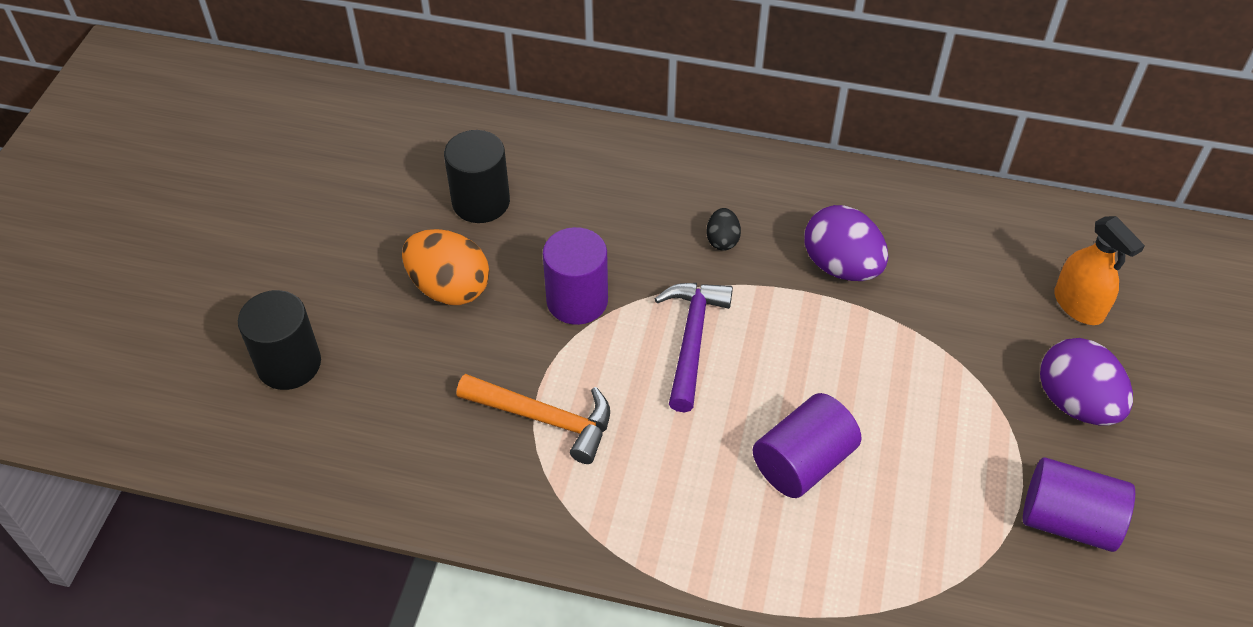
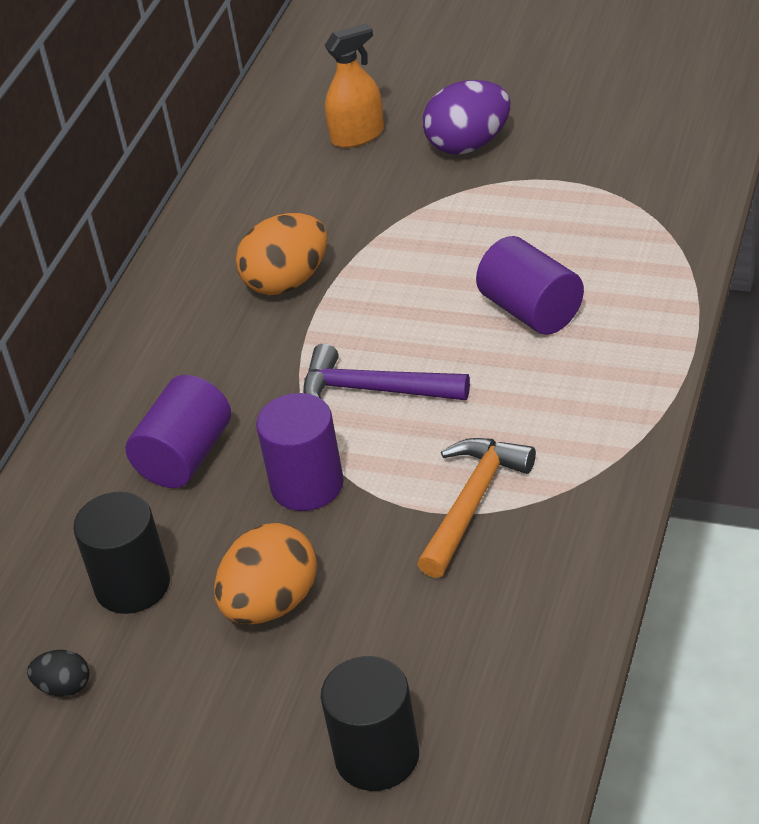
camera: 80 degrees left, 10 degrees down
black egg [707,208,741,251] -> black egg moved to [27,650,89,697]
purple egg [805,205,888,281] -> orange egg [236,213,327,295]
purple cylinder [1023,457,1135,552] -> purple cylinder moved to [126,375,231,488]

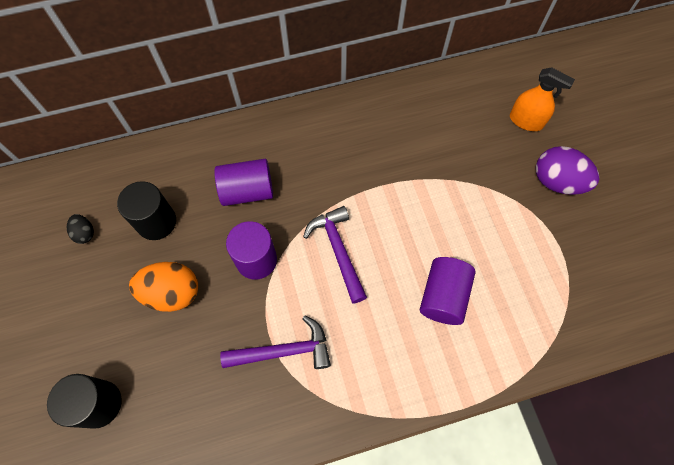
camera: 50 degrees right, 25 degrees up
orange egg [236,213,327,295] -> none
orange hammer [417,438,536,578] -> purple hammer [220,316,331,369]

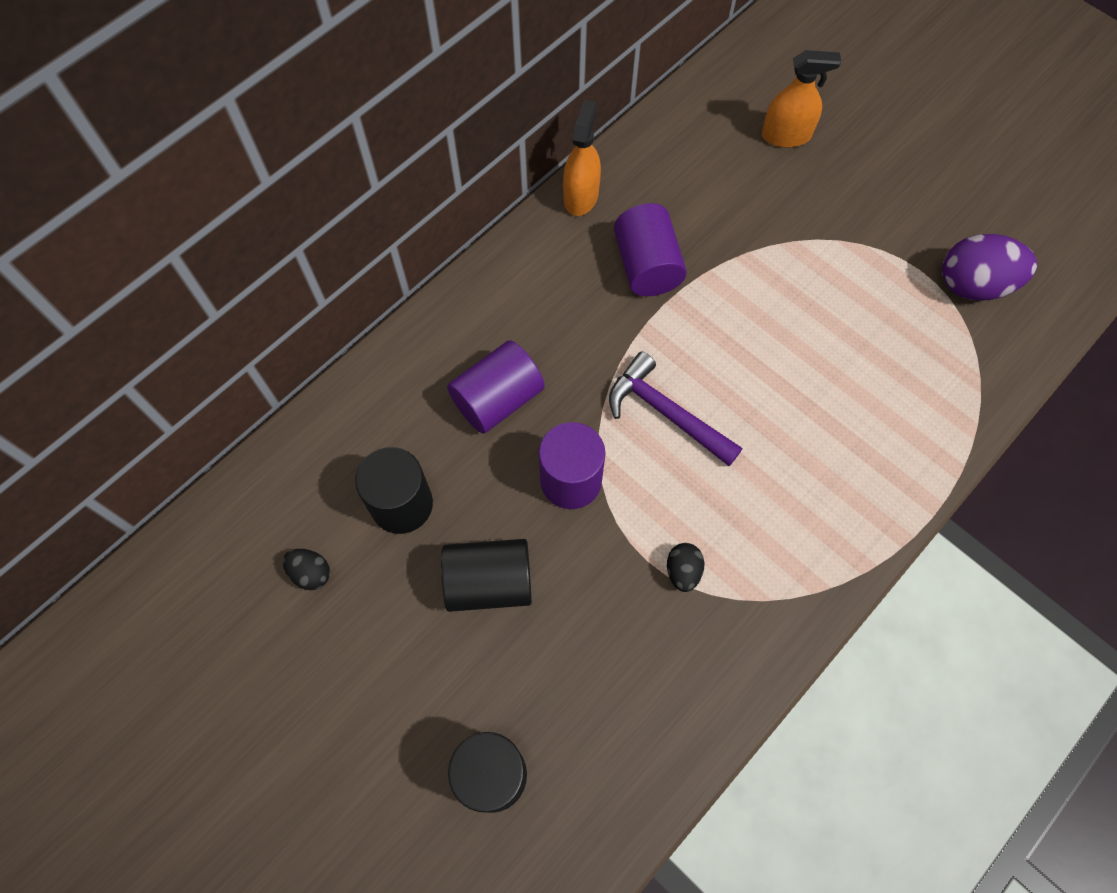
camera: 30 degrees left, 0 degrees up
orange egg [129,262,198,312] -> black cylinder [441,539,532,612]
purple hammer [220,316,331,369] -> black egg [667,543,704,592]
purple cylinder [420,257,476,325] -> purple cylinder moved to [614,203,687,296]
purple egg [536,146,599,195] -> purple egg moved to [942,234,1037,301]
none -> orange spray bottle [563,100,601,216]

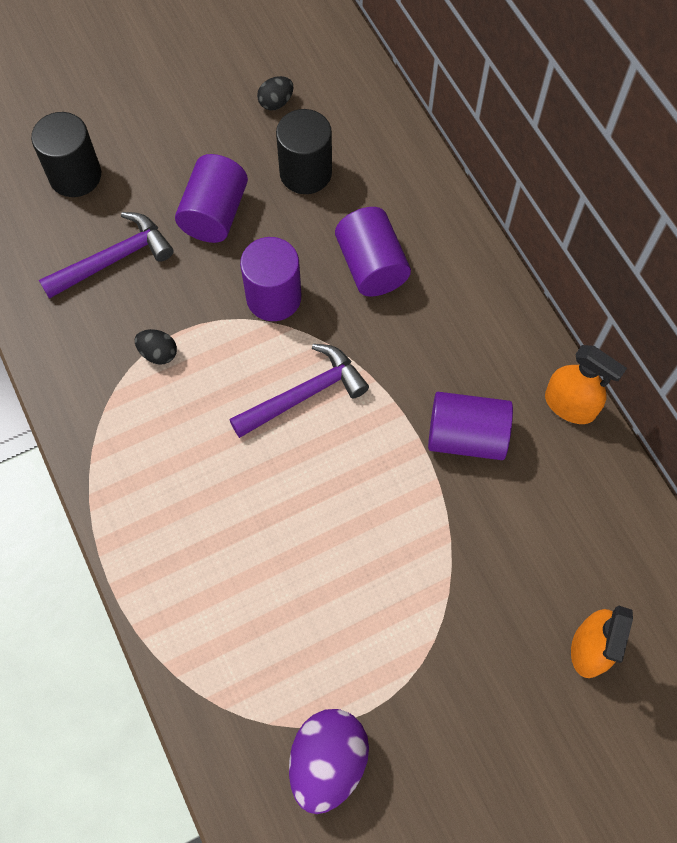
camera: 110 degrees right, 0 degrees up
black cylinder [441,539,532,612] -> purple cylinder [175,154,248,243]
none -> purple hammer [39,212,174,299]

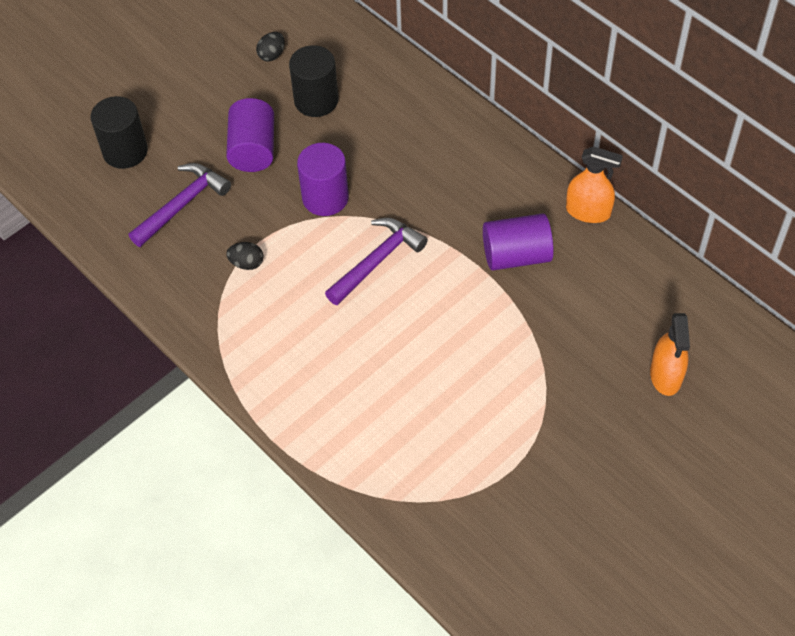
camera: 15 degrees left, 10 degrees down
purple egg [289,709,369,814] -> none
purple cylinder [335,207,411,297] -> none

